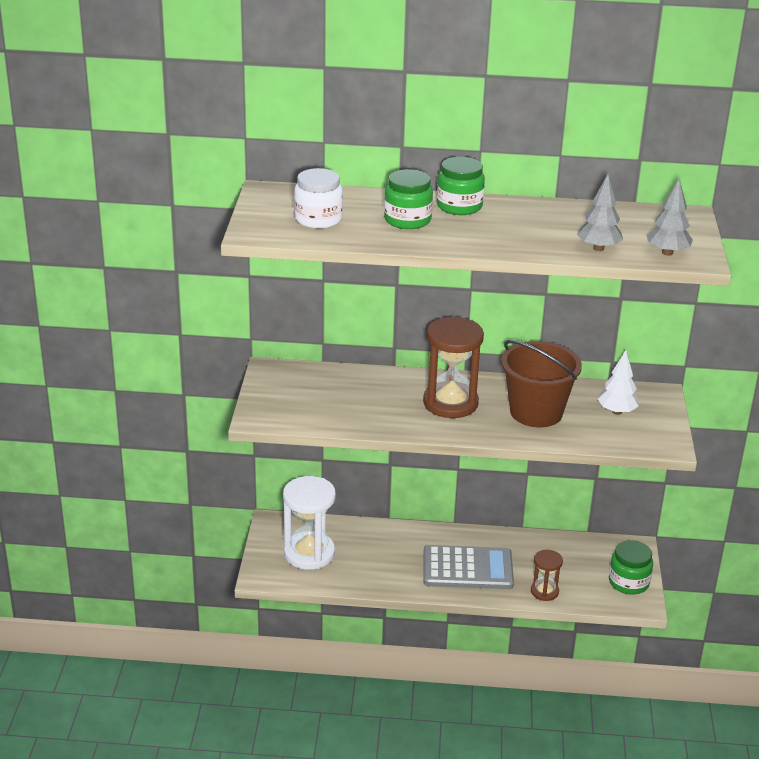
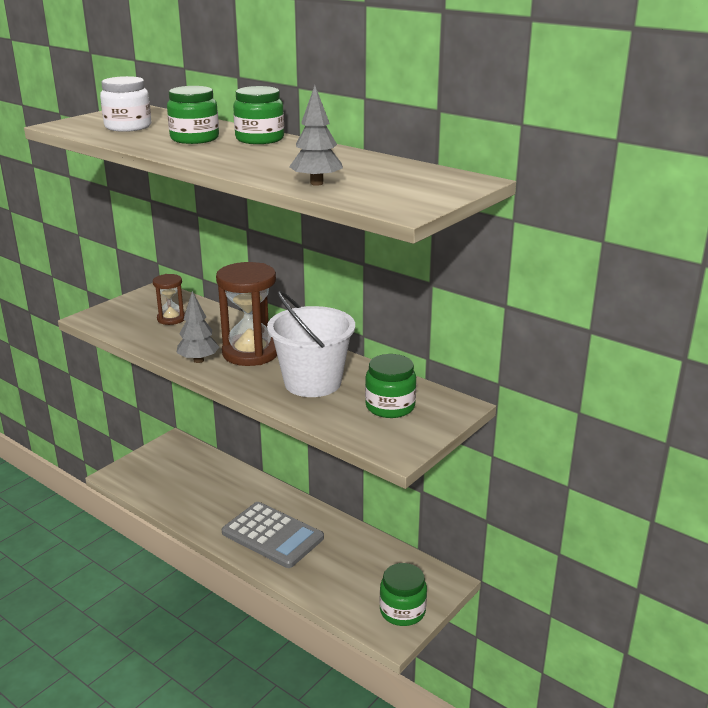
camera: 35 degrees right, 5 degrees down
white hourglass [283,476,336,570] -> none
brown bucket [501,340,582,427] -> white bucket [267,291,355,397]
brown hourglass [531,550,563,601] -> brown hourglass moved to [153,274,185,325]
white tree [598,350,639,415] -> green jar [365,354,416,418]
grey tree [646,179,693,256] -> grey tree moved to [176,291,219,363]

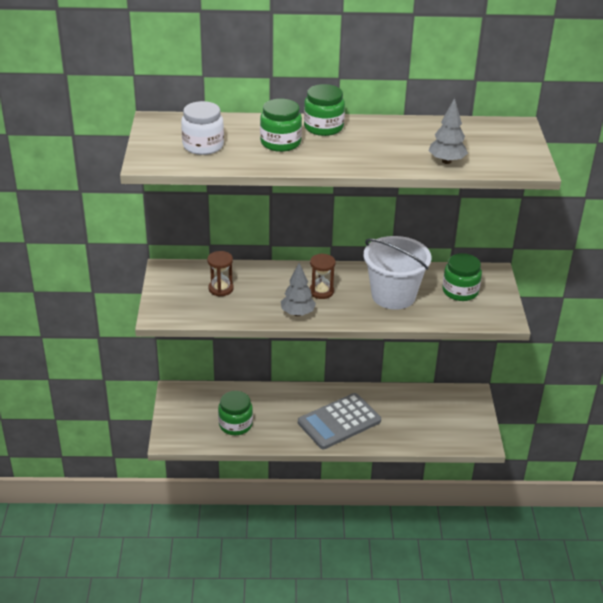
camera: 40 degrees left, 10 degrees up
brown hourglass [216,262,277,366] -> brown hourglass [309,253,336,299], size x0.54
grey calculator [222,502,324,568] -> grey calculator turned 150 degrees clockwise [298,393,381,449]
green jar [379,563,427,626] -> green jar moved to [218,391,253,435]

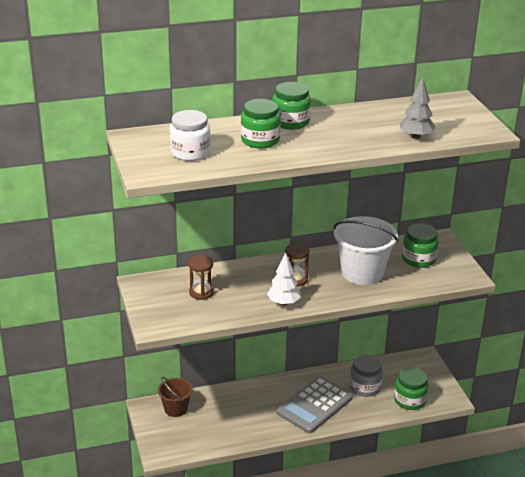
camera: 15 degrees left, 5 degrees down
green jar [218,391,253,435] -> green jar moved to [394,367,429,410]
grey tree [281,263,316,316] -> white tree [267,252,301,306]
none -> brown bucket [158,377,193,417]
none -> grey jar [350,355,383,397]

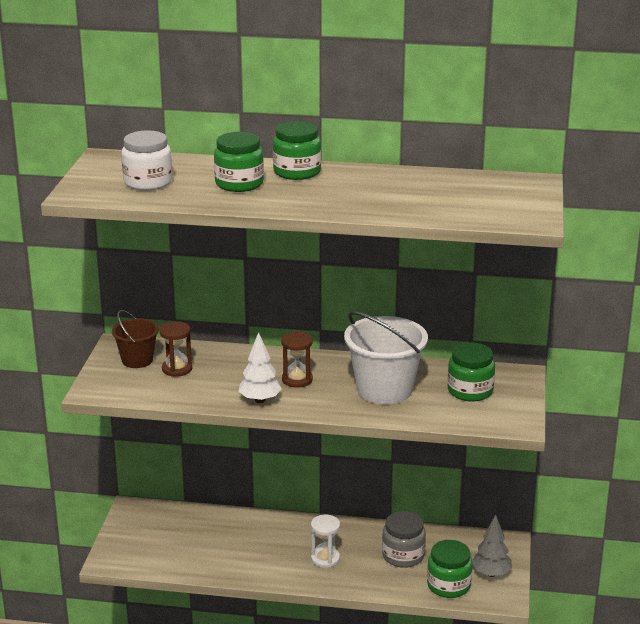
camera: 25 degrees right, 5 degrees down
brown bucket [158,377,193,417] -> brown bucket moved to [112,310,159,368]
grey calculator [276,376,353,433] -> white hourglass [311,515,340,568]
grey tree [399,77,436,139] -> grey tree moved to [472,515,512,577]

